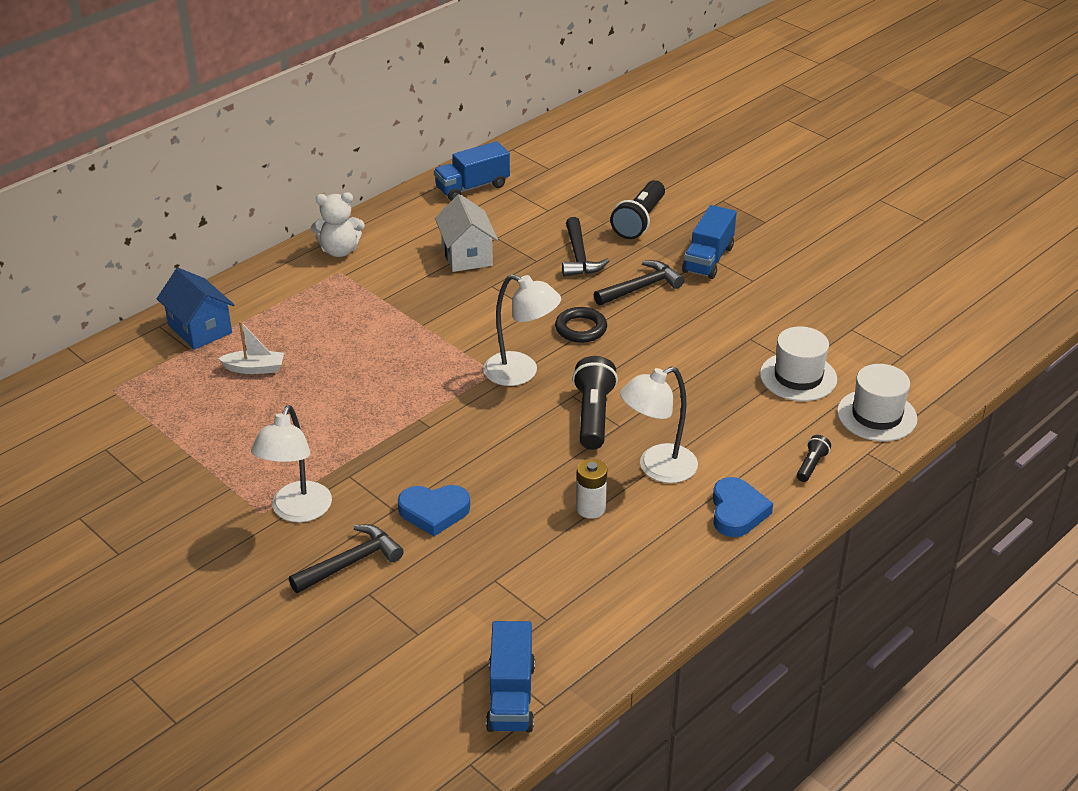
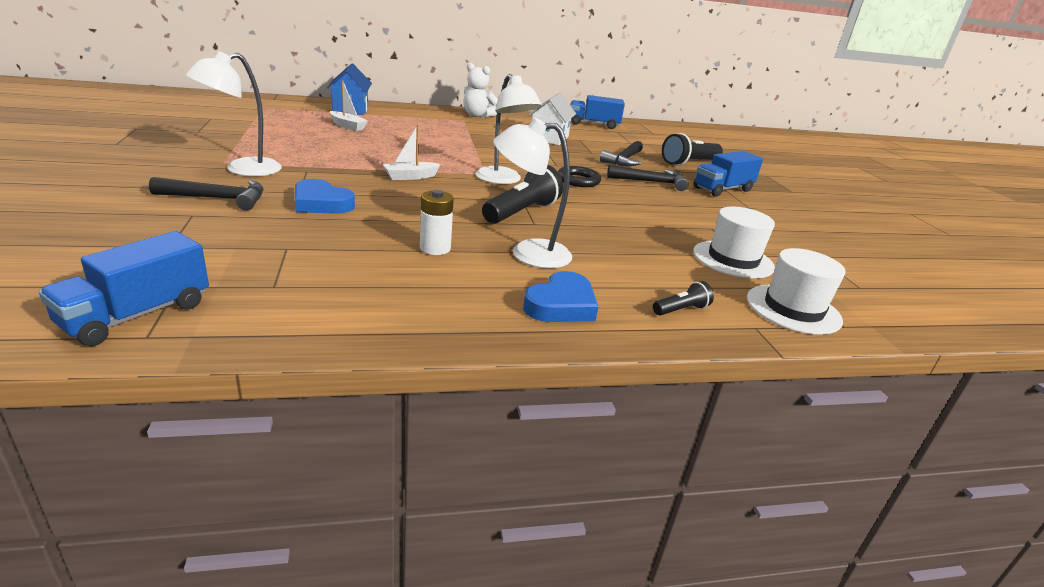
camera: 30 degrees right, 10 degrees down
none -> white boat [382,124,440,180]

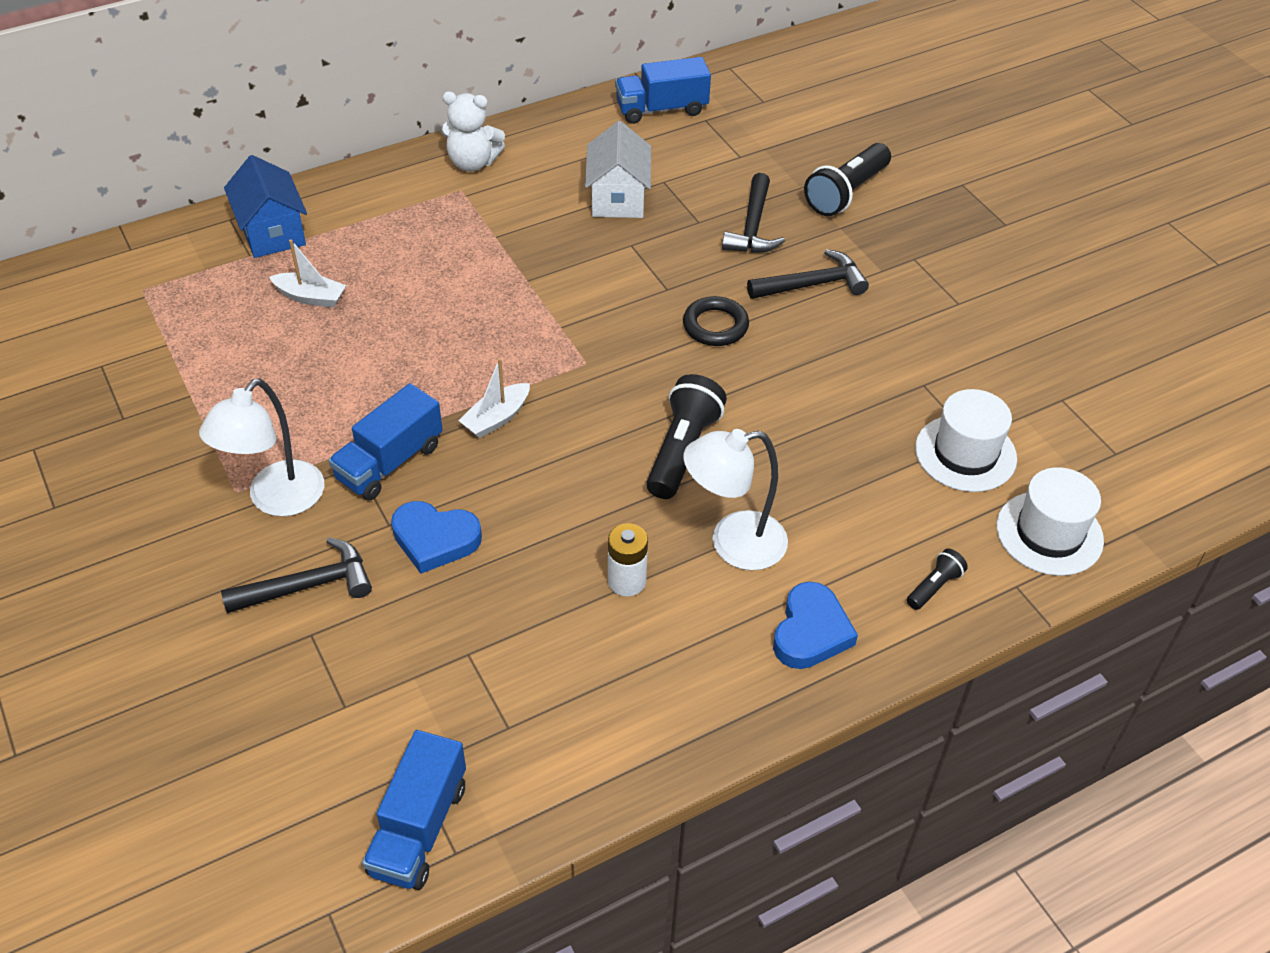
camera: 15 degrees left, 20 degrees up
white lamp [476,74,542,184] -> none
blue truck [693,151,763,197] -> blue truck moved to [328,383,443,501]

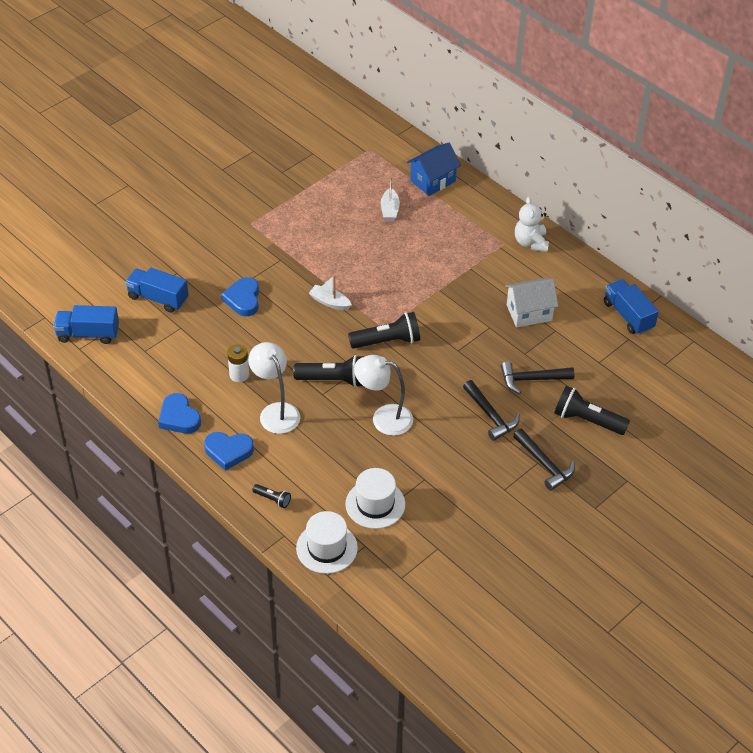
camera: 75 degrees right, 0 degrees up
white lamp [199,379,324,517] -> white lamp moved to [354,355,413,436]
black hammer [221,537,372,613] -> black hammer moved to [513,429,575,491]
blue truck [328,383,443,501] -> blue truck moved to [125,267,189,313]
black ring [683,296,749,346] -> none
none -> blue heart [158,393,201,434]
none -> black flashlight [348,312,420,349]

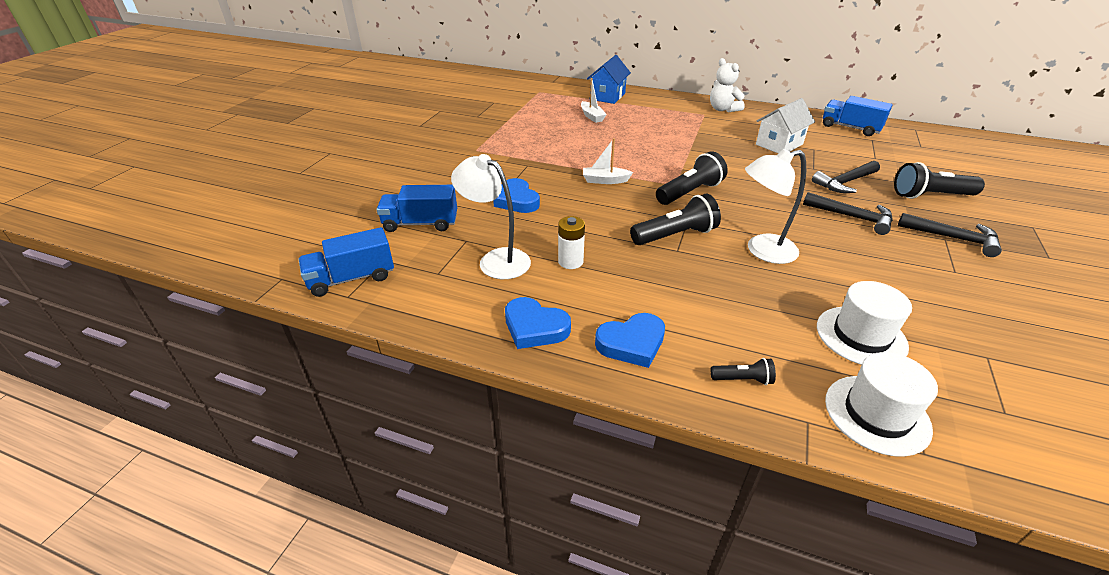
camera: 25 degrees left, 10 degrees down
white lamp [248,342,300,434] -> white lamp moved to [451,154,531,279]

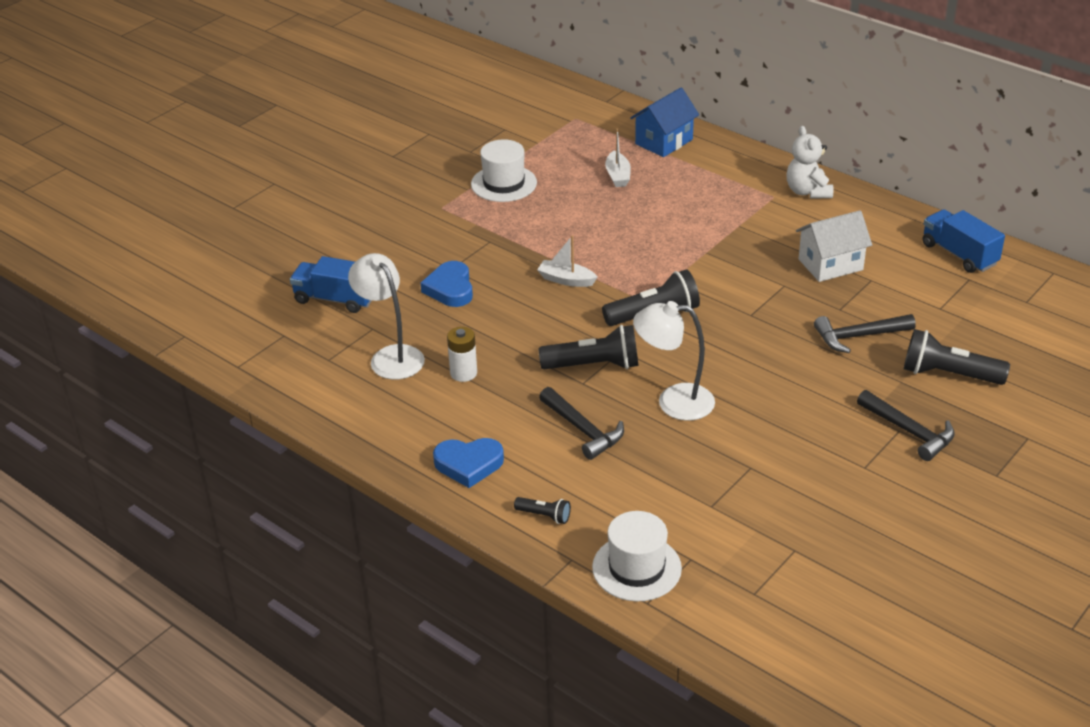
camera: 20 degrees right, 0 degrees up
blue truck [299,227,394,297] -> none
blue heart [505,297,571,349] -> none
black hammer [803,192,893,235] -> black hammer moved to [539,387,624,460]
white hat [817,281,912,365] -> white hat moved to [471,139,537,202]

